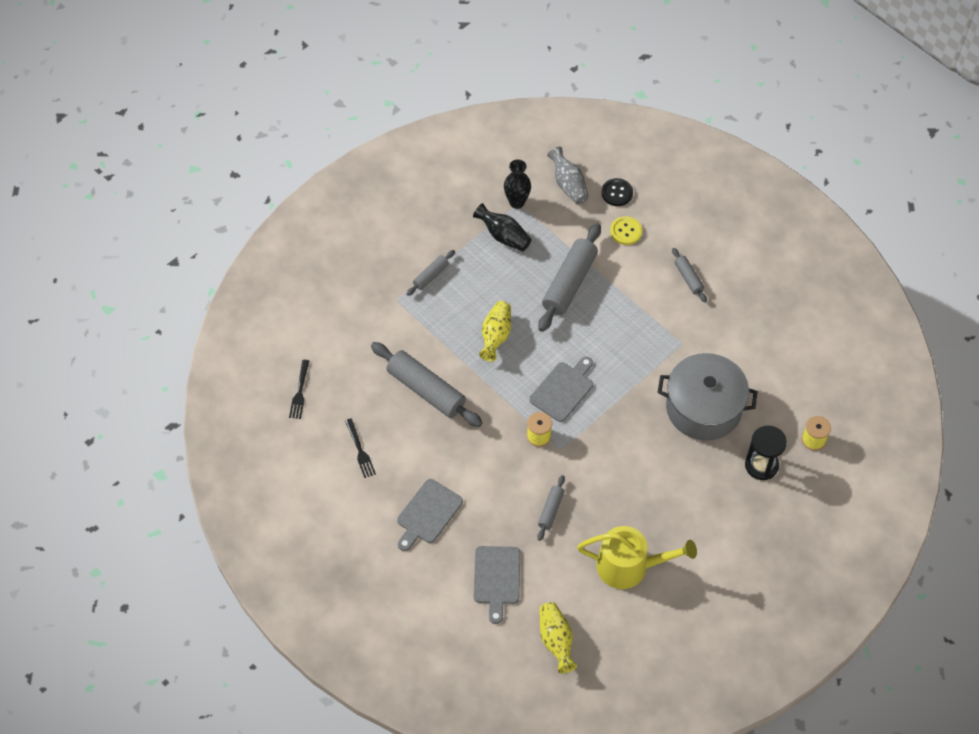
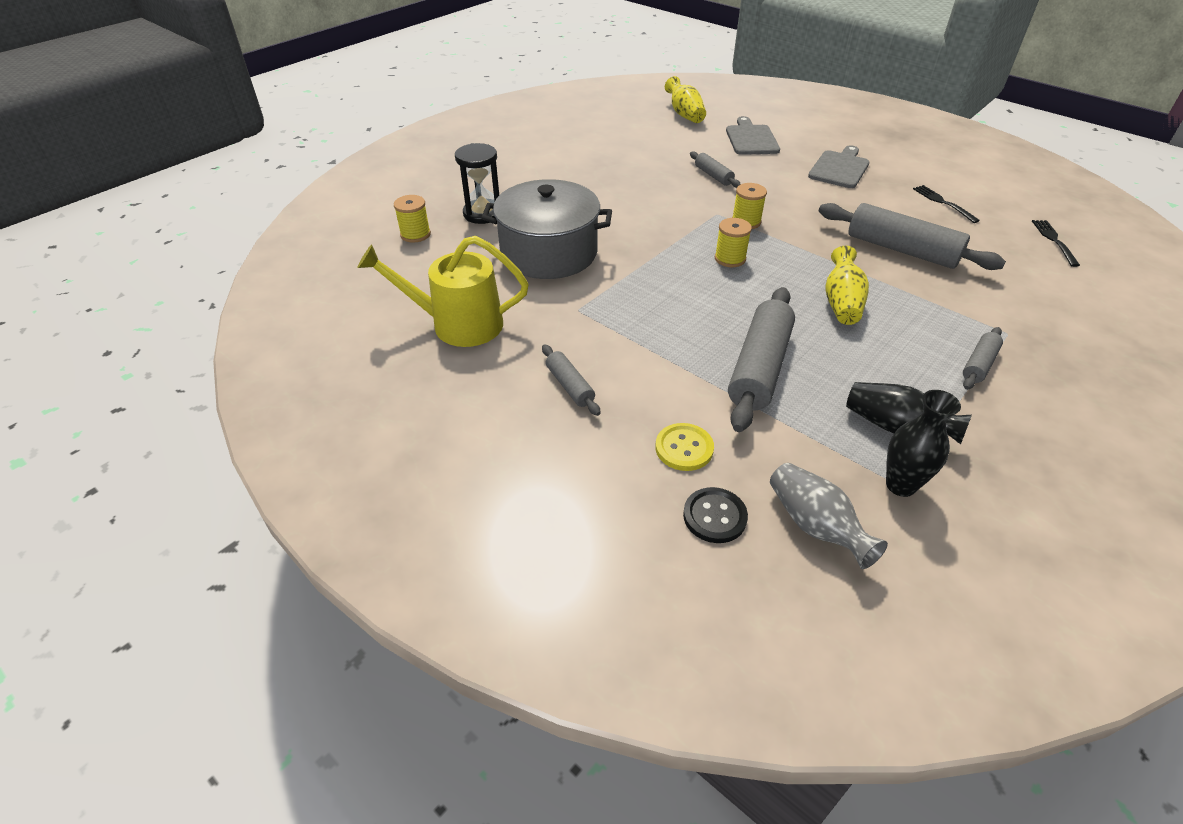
camera: 175 degrees right, 15 degrees down
grey cutting board [529,356,593,422] -> yellow spool [715,218,752,267]
grey rolling pin [537,475,565,541] -> grey rolling pin turned 45 degrees counterclockwise [690,151,740,188]
yellow watering can [577,526,697,589] -> yellow watering can moved to [357,236,529,347]

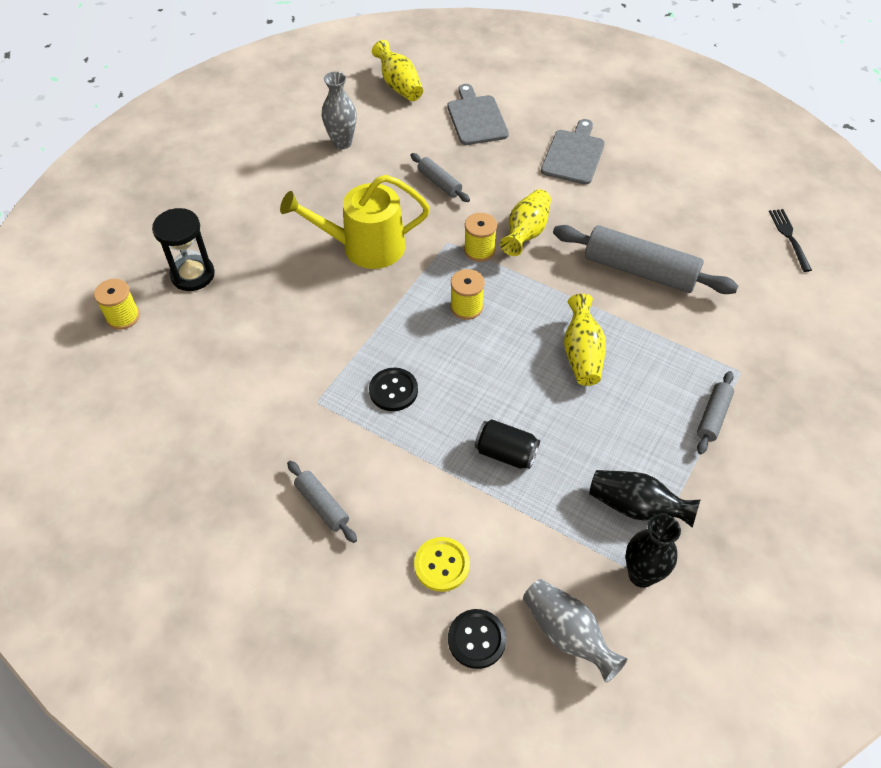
camera: 10 degrees left, 10 degrees up
yellow watering can [357,236,529,347] -> yellow watering can moved to [280,175,430,269]
grey pot [481,179,612,279] -> none
grey rolling pin [728,287,795,432] -> black can [475,419,540,469]
black fork [913,185,980,223] -> none
none -> grey vase [322,71,357,150]
none -> black button [369,368,418,411]
none -> yellow vase [500,189,551,256]

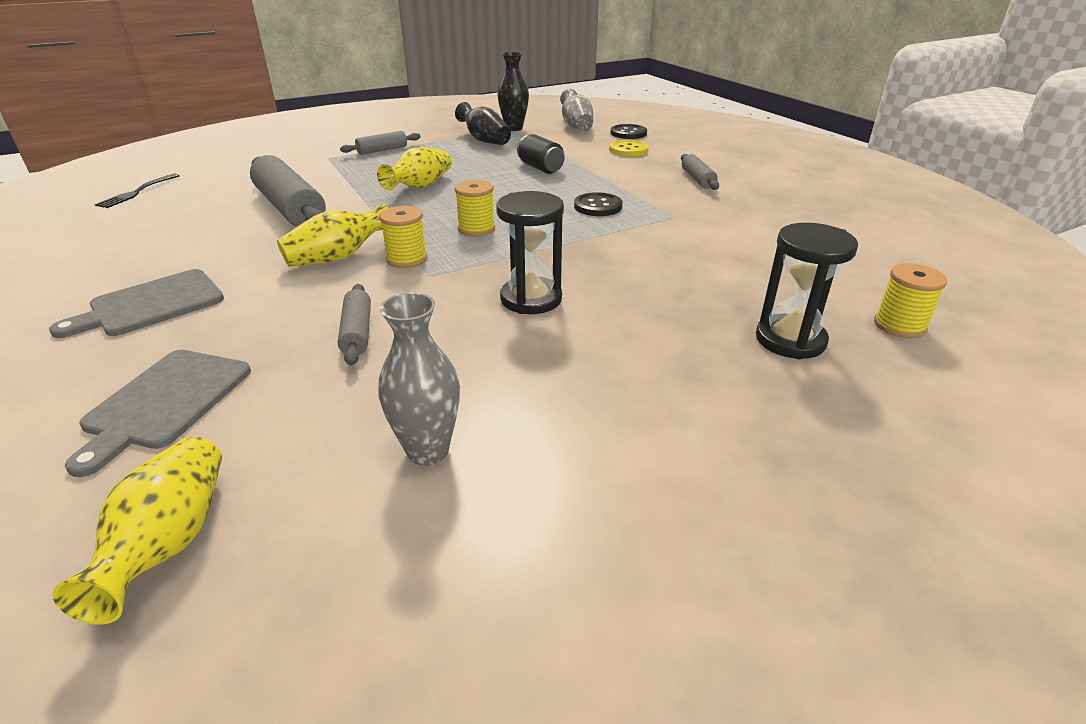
camera: 150 degrees left, 20 degrees down
yellow watering can [280,175,430,269] -> black hourglass [496,191,564,314]

